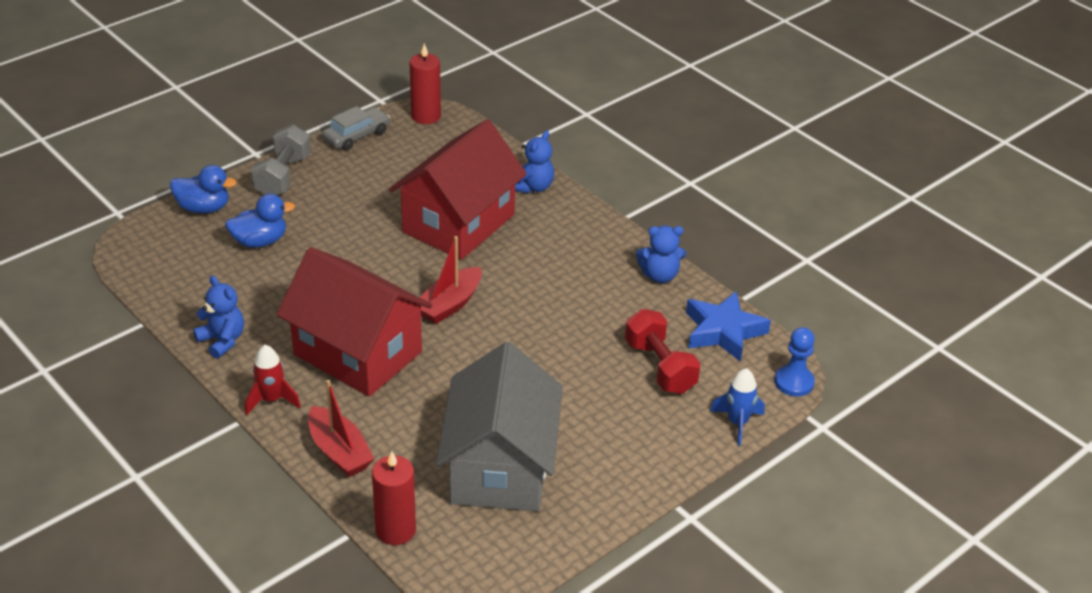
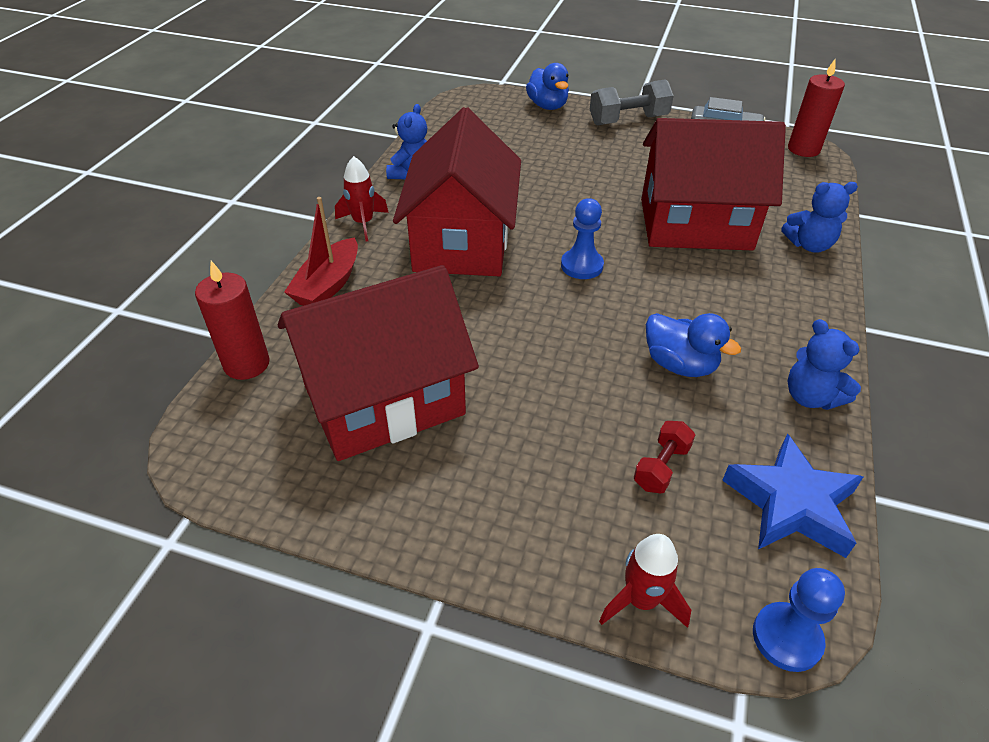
camera: 60 degrees right, 5 degrees up
blue duck [225,194,295,248] -> blue duck moved to [646,313,741,377]
red boat [417,236,482,324] -> blue pawn [561,198,604,279]
grey house [436,342,563,512] -> red house [278,265,479,461]
red dumbbell [625,309,701,394] -> red dumbbell [634,421,695,493], size x0.58
blue rocket [710,368,765,446] -> red rocket [599,534,691,628]

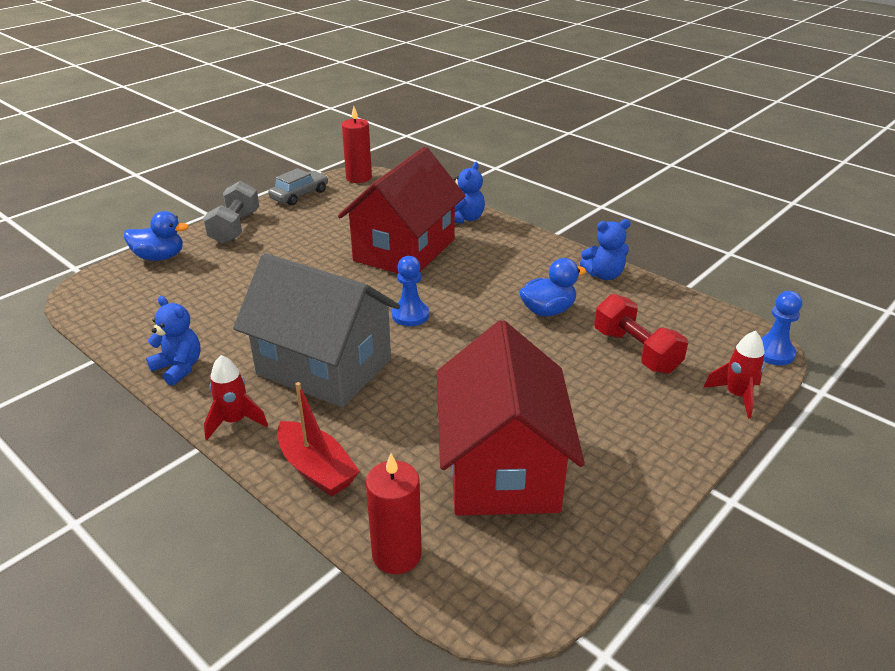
camera: 65 degrees left, 10 degrees down
red house [393,107,521,276] -> grey house [233,253,400,408]
red dumbbell [634,421,695,493] -> red dumbbell [594,294,688,374], size x1.72
blue star [722,434,863,558] -> none

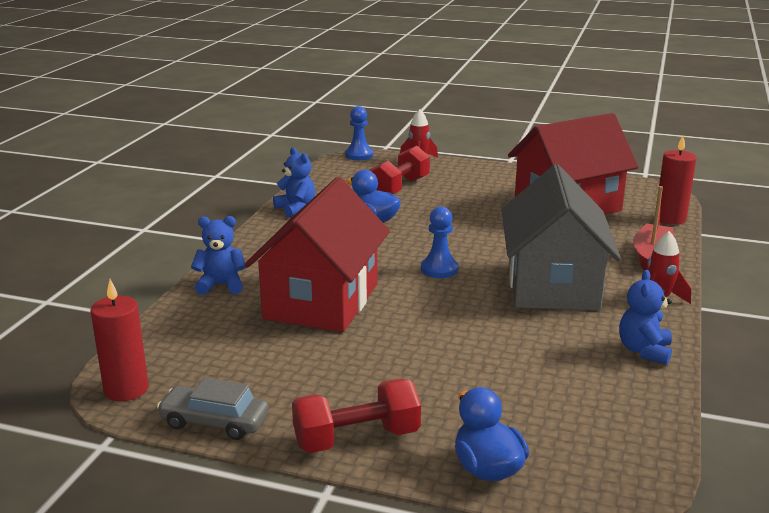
camera: 115 degrees left, 10 degrees down
grey dumbbell [203,181,259,244] -> red dumbbell [292,379,421,453]
red house [338,147,465,274] -> red house turned 75 degrees counterclockwise [245,177,390,332]

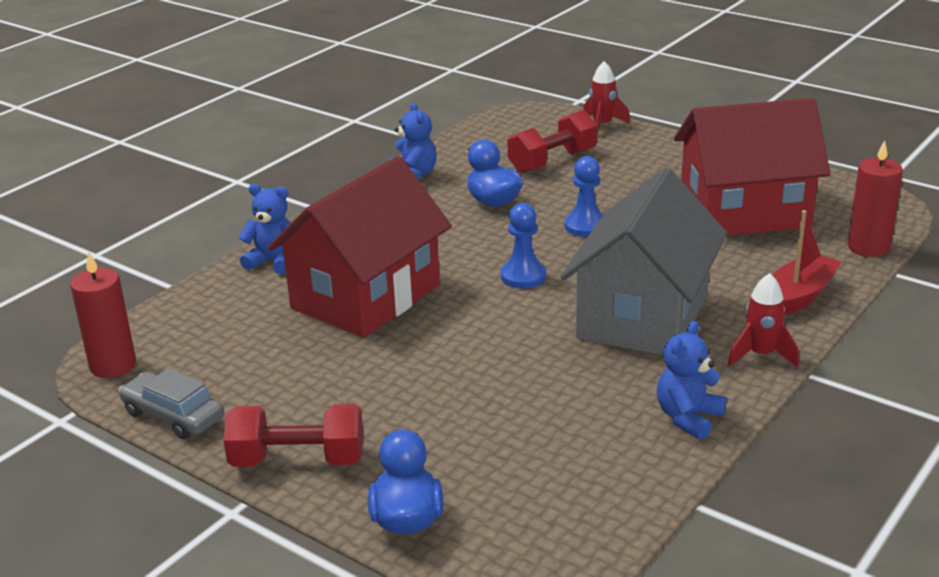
camera: 20 degrees right, 5 degrees up
blue pawn [345,106,373,160] -> blue pawn moved to [565,156,602,237]

